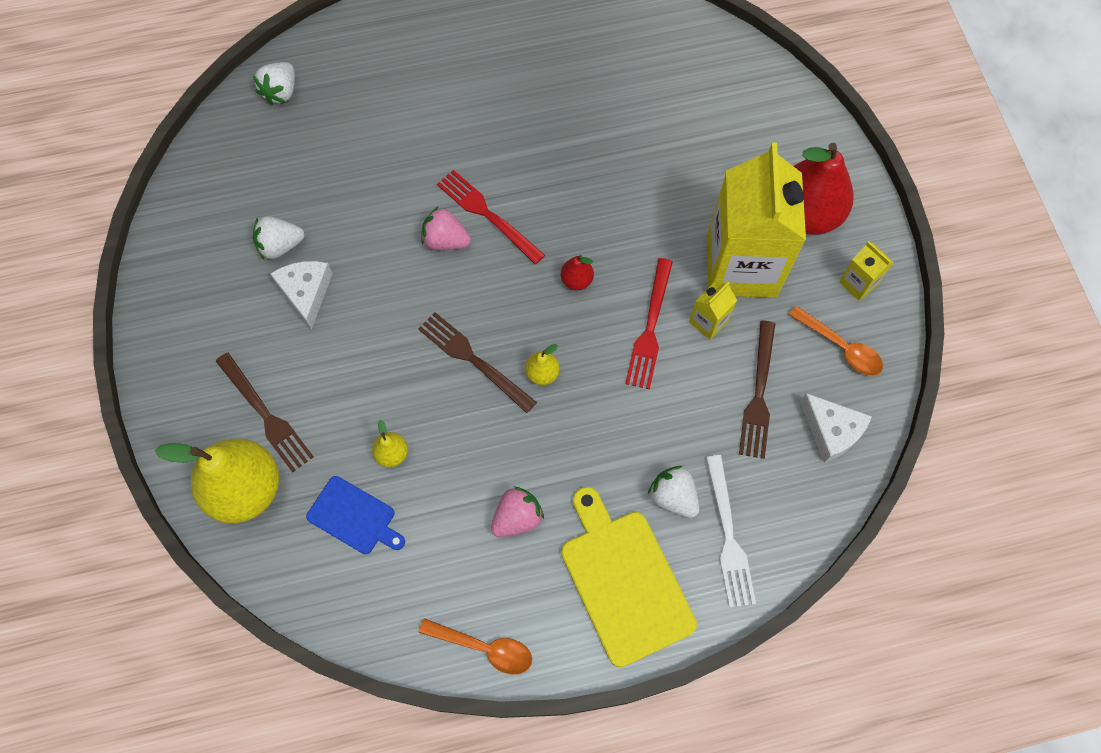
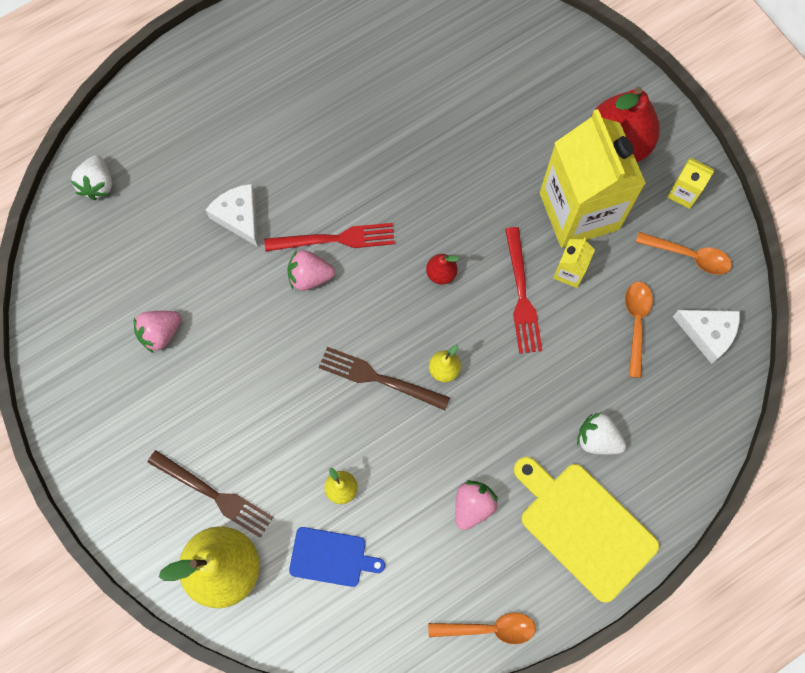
camera: 20 degrees left, 5 degrees up
white strawberry [253,216,304,259] -> pink strawberry [134,311,181,353]
white cheese [270,261,333,330] -> white cheese moved to [206,184,258,247]
red fork [437,170,545,264] -> red fork turned 150 degrees clockwise [264,223,395,251]
white fork [706,455,756,608] -> none
brown fork [739,321,775,459] -> orange spoon [625,281,653,378]

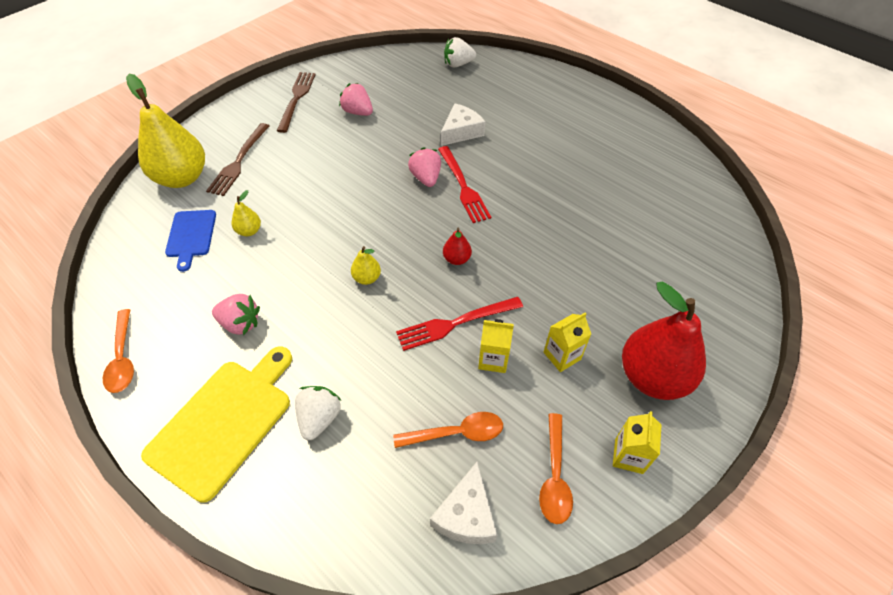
camera: 75 degrees right, 20 degrees down
brown fork [319,347,450,410] -> brown fork moved to [277,72,316,133]
yellow carton [540,109,646,248] -> yellow carton [544,312,591,372], size x0.41

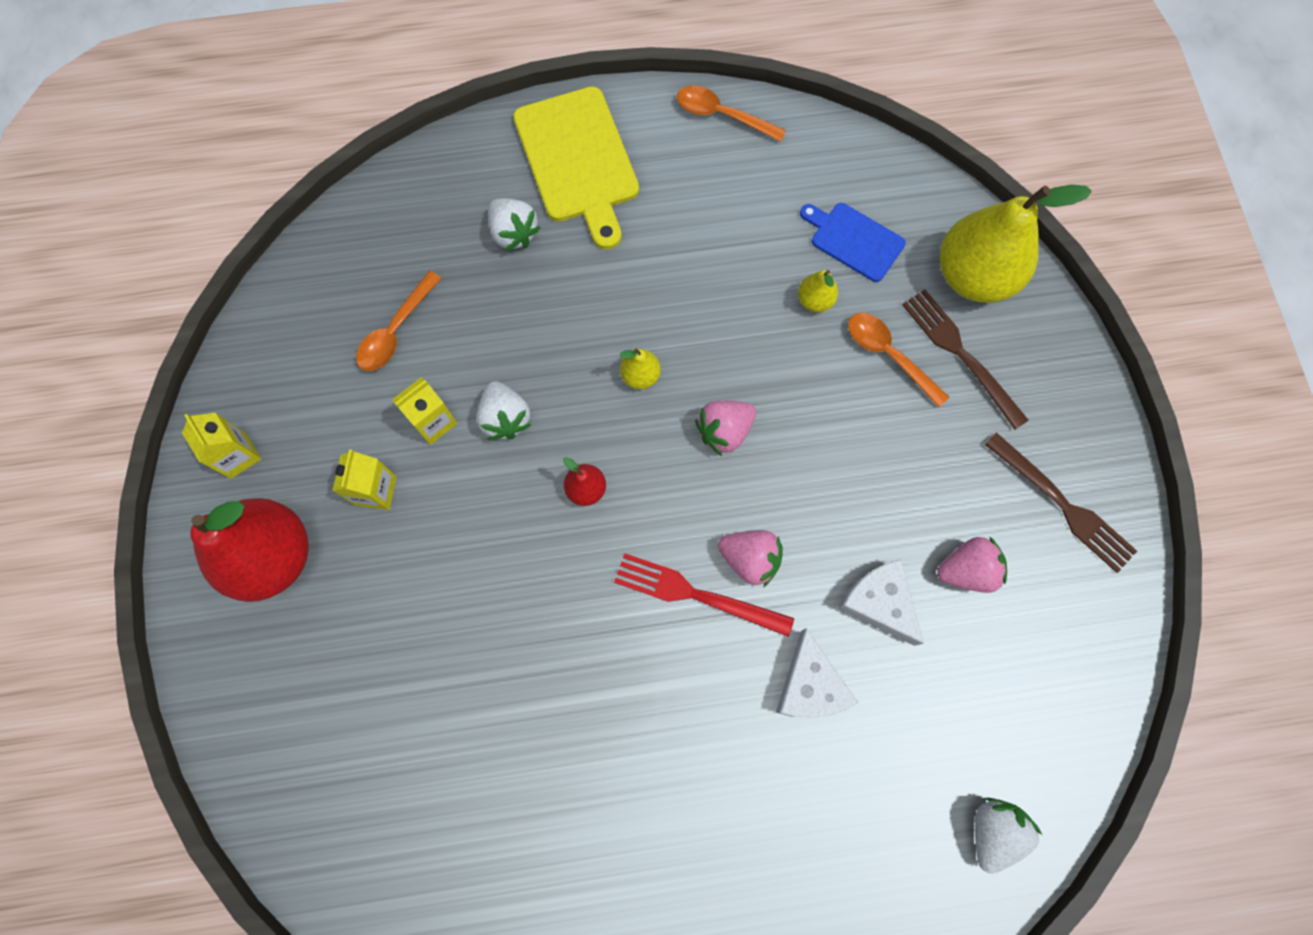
camera: 130 degrees right, 20 degrees up
pink strawberry [212,294,260,335] -> pink strawberry moved to [695,401,756,456]
red fork [396,297,523,351] -> white strawberry [476,381,532,440]
white cheese [430,462,497,544] -> white cheese moved to [837,559,924,646]
orange spoon [539,413,573,524] -> orange spoon moved to [848,313,949,407]

